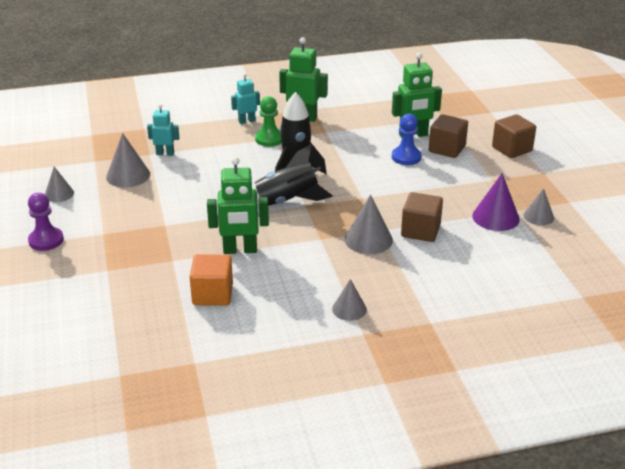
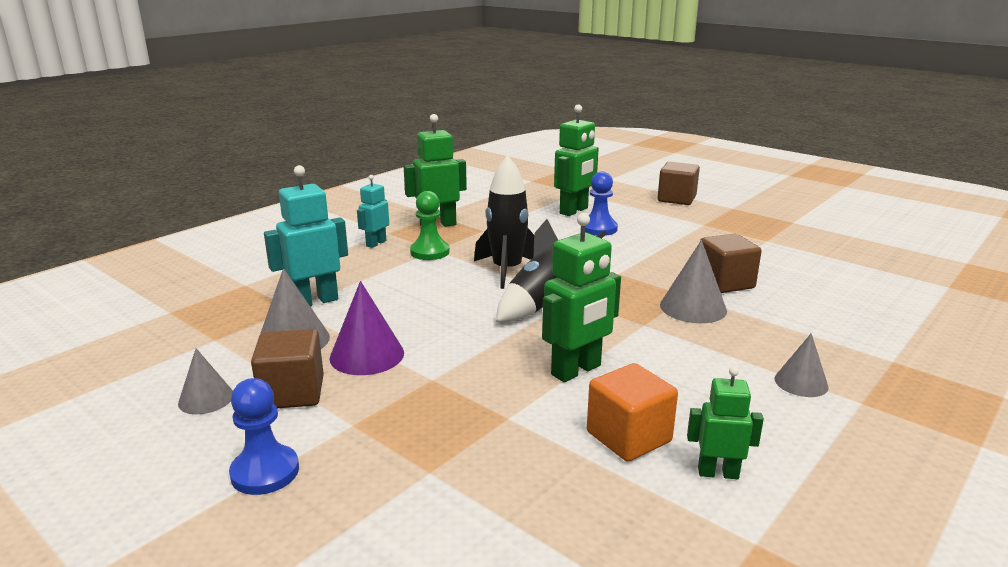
camera: 35 degrees left, 10 degrees down
purple pawn [28,193,64,251] -> blue pawn [229,378,299,495]
turquoise robot [147,104,179,156] -> turquoise robot [264,165,348,307], size x1.66
brown cube [429,114,468,158] -> brown cube moved to [251,329,324,408]
purple cone [472,173,520,231] -> purple cone moved to [330,281,404,375]
grey cone [523,188,554,225] -> none
none -> green robot [687,367,764,479]

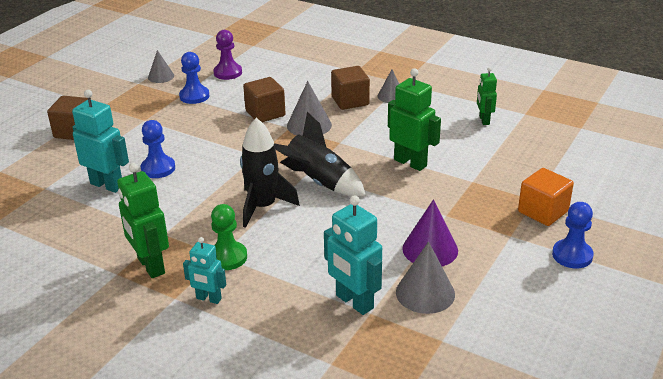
camera: 100 degrees left, 10 degrees up
grey cone [178,348,233,414] -> grey cone moved to [148,50,174,83]
brown cube [251,329,324,408] -> brown cube moved to [331,66,370,110]
green robot [554,104,599,216] -> turquoise robot [72,90,129,193]
orange cube [587,363,678,462] -> orange cube moved to [518,168,574,226]
none -> blue pawn [179,52,209,104]
none -> purple pawn [213,30,242,80]

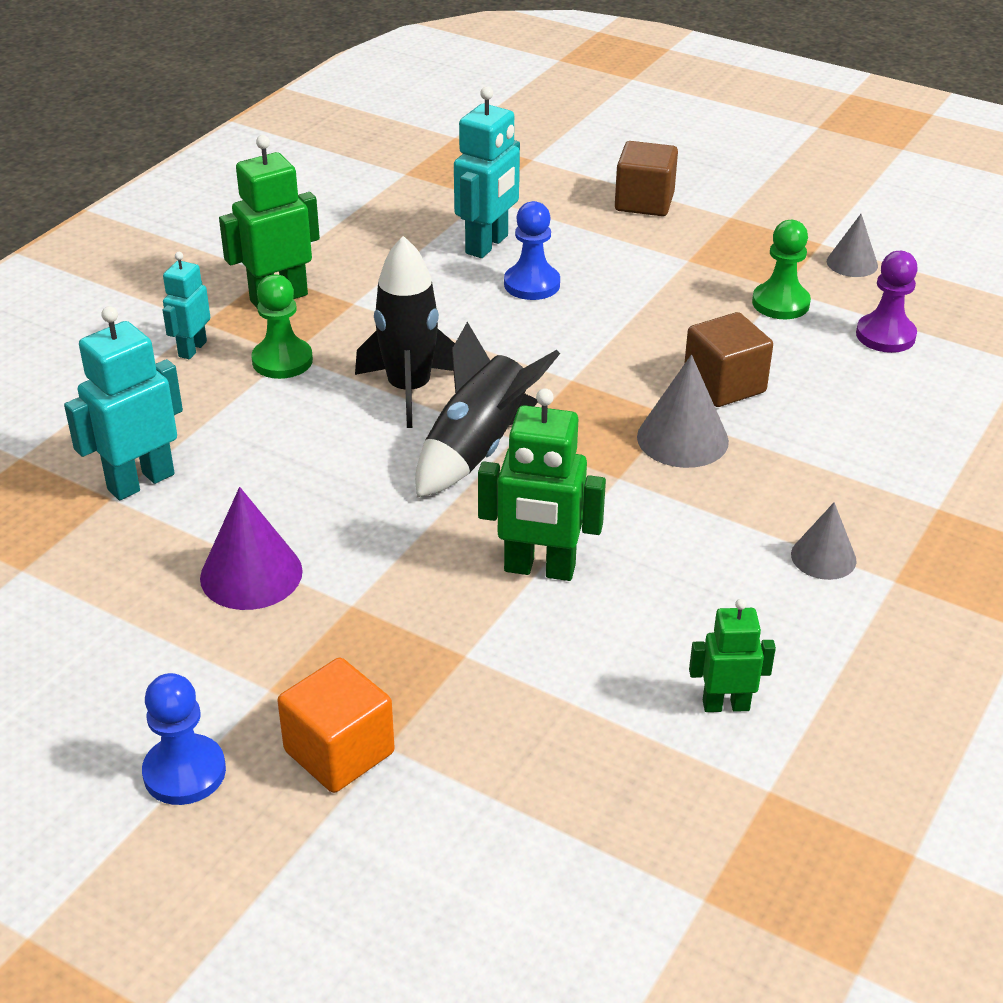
camera: 90 degrees right, 5 degrees up
blue pawn [179,52,209,104] -> green pawn [752,220,811,319]
brown cube [331,66,370,110] -> none
green robot [388,68,441,171] -> green robot turned 60 degrees clockwise [478,388,606,581]
grey cone [396,242,455,314] -> none

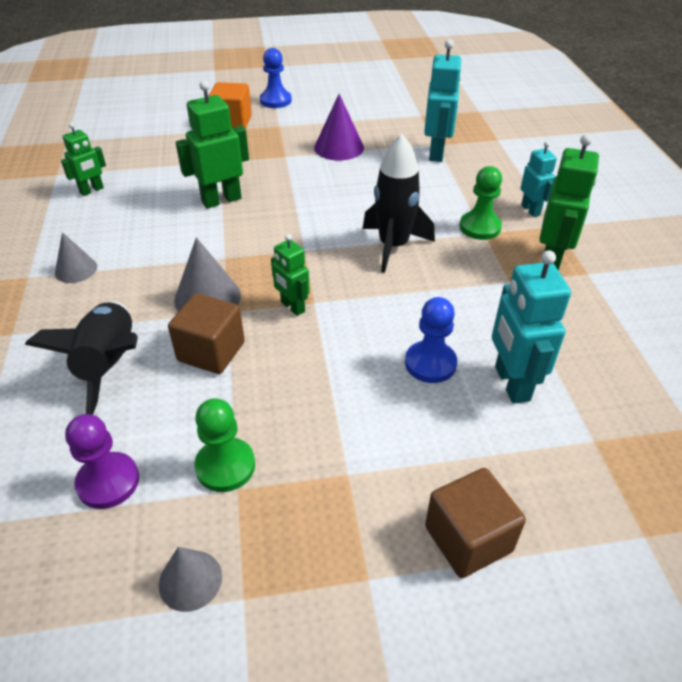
camera: 140 degrees right, 5 degrees up
black rocket [415,322,560,497] -> black rocket moved to [25,301,138,415]
none -> green robot [271,234,310,316]

